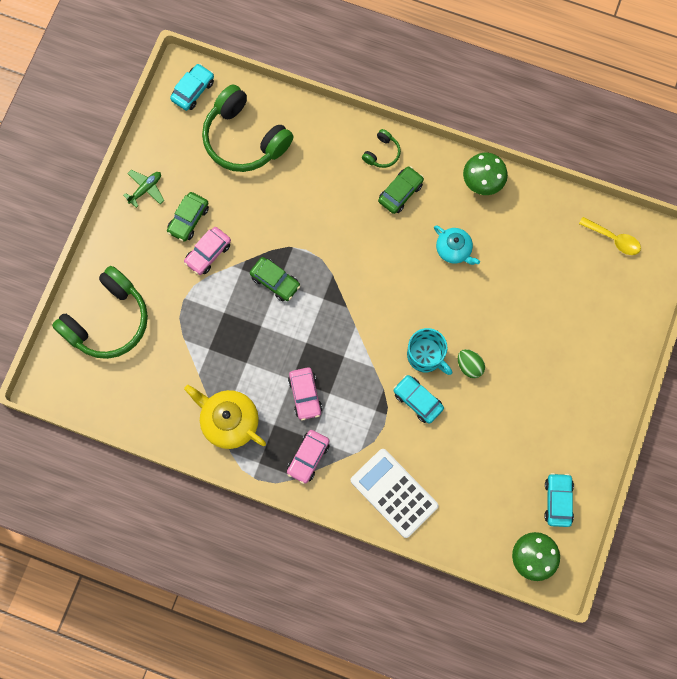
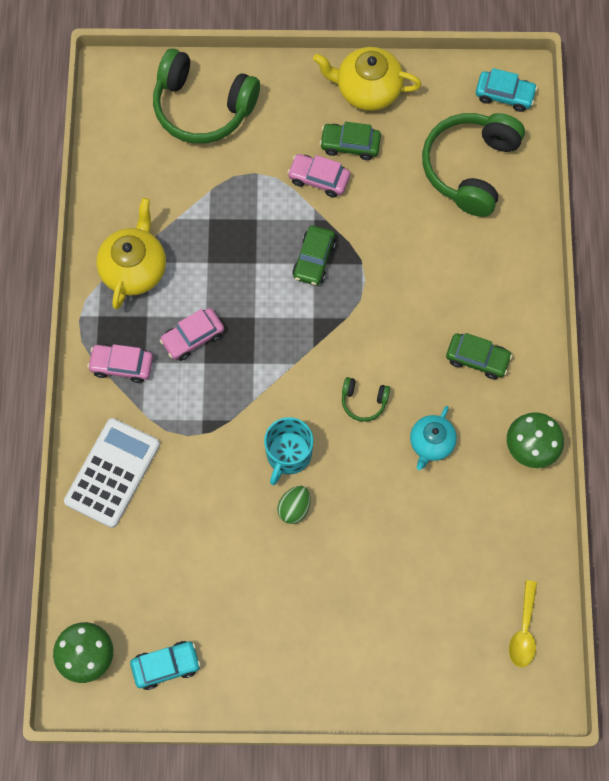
camera: 70 degrees right, 5 degrees down
green plane [123,169,164,208] -> yellow teapot [313,47,421,111]
green headphones [362,129,401,168] -> green headphones moved to [342,377,390,422]
turquoise car [393,375,444,424] -> none

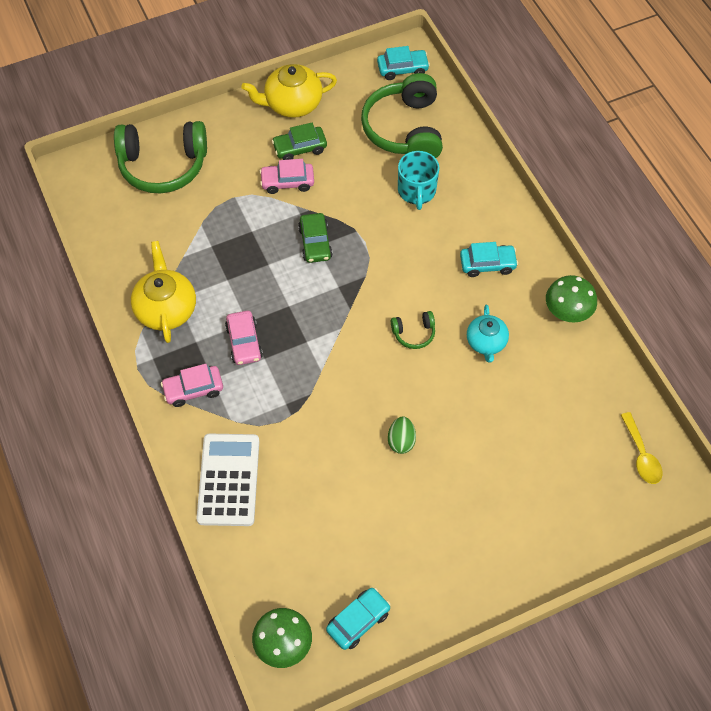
camera: 25 degrees left, 10 degrees down
pink car [160,308,224,361] -> pink car turned 45 degrees counterclockwise [225,311,263,365]
turquoise mug [264,417,313,485] -> turquoise mug moved to [398,151,439,210]
green car [446,333,513,379] -> turquoise car [460,242,518,277]

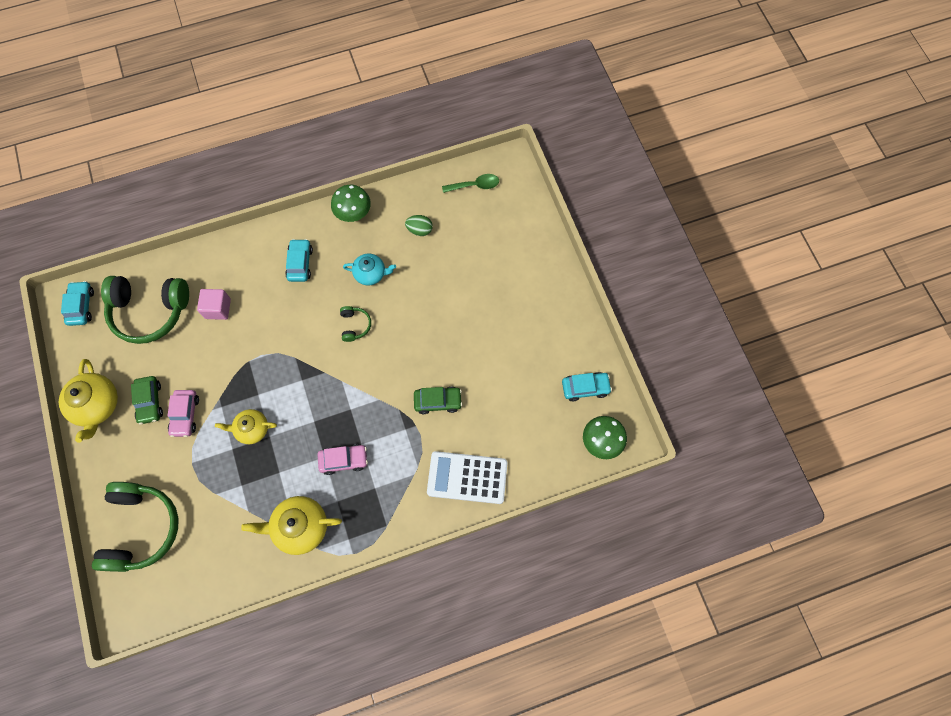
camera: 85 degrees left, 10 degrees up
pink car [161,364,223,407] -> none
green car [298,213,333,263] -> green car moved to [414,387,462,414]
turquoise car [326,588,391,650] -> turquoise car turned 120 degrees clockwise [562,372,612,401]
green egg [388,416,416,454] -> green egg moved to [405,215,433,236]
turquoise mug [398,151,439,210] -> pink cube [197,289,231,320]
yellow spoon [621,412,663,484] -> green spoon [442,174,499,193]
none -> yellow teapot [215,409,277,444]

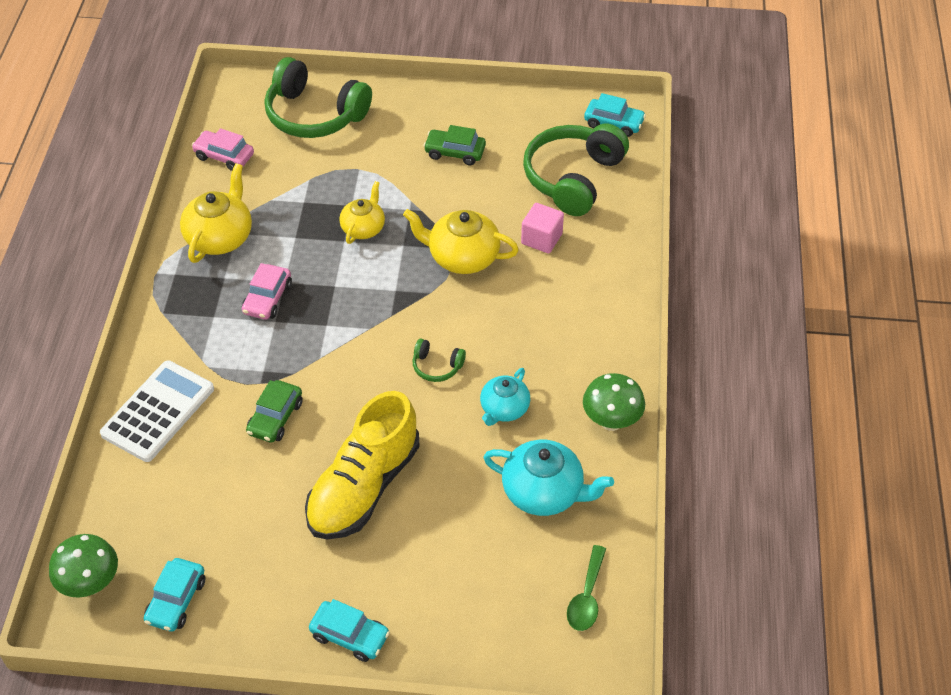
camera: 115 degrees right, 20 degrees down
yellow teapot [59,359,118,443] -> yellow teapot moved to [403,209,519,274]
pink car [168,390,199,437] -> pink car moved to [192,128,254,171]
turquoise car [285,239,313,282] -> turquoise car moved to [309,599,390,662]
green egg [405,215,433,236] -> turquoise teapot [483,439,614,516]
none -> yellow shoe [305,391,420,539]

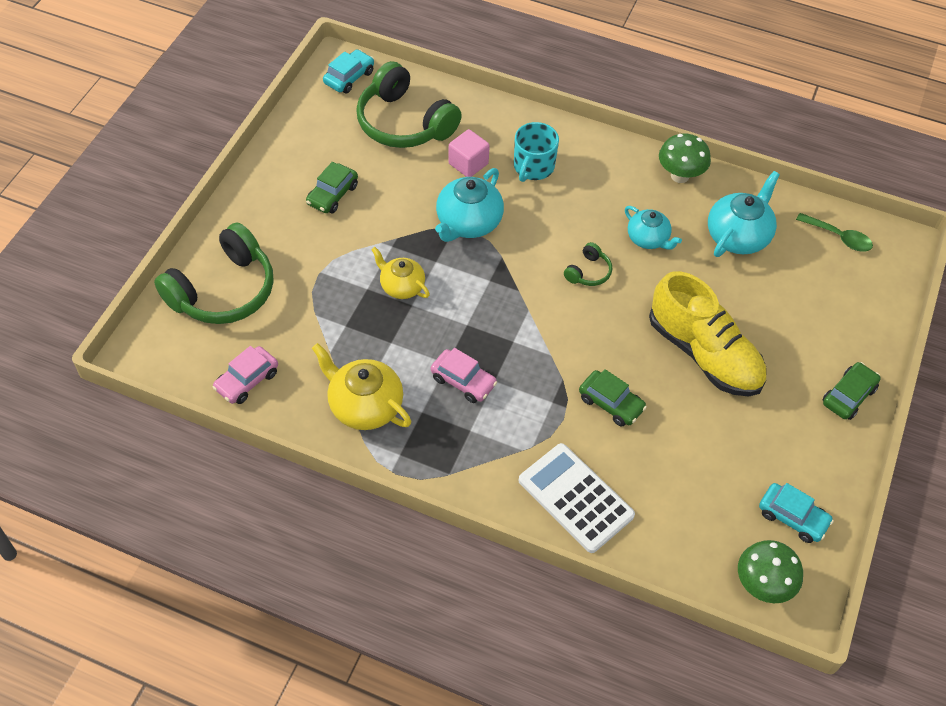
camera: 75 degrees left, 5 degrees up
turquoise car [309,599,390,662] -> green car [823,362,881,420]
yellow teapot [403,209,519,274] -> turquoise teapot [435,168,504,242]
none -> turquoise mug [514,122,559,182]

